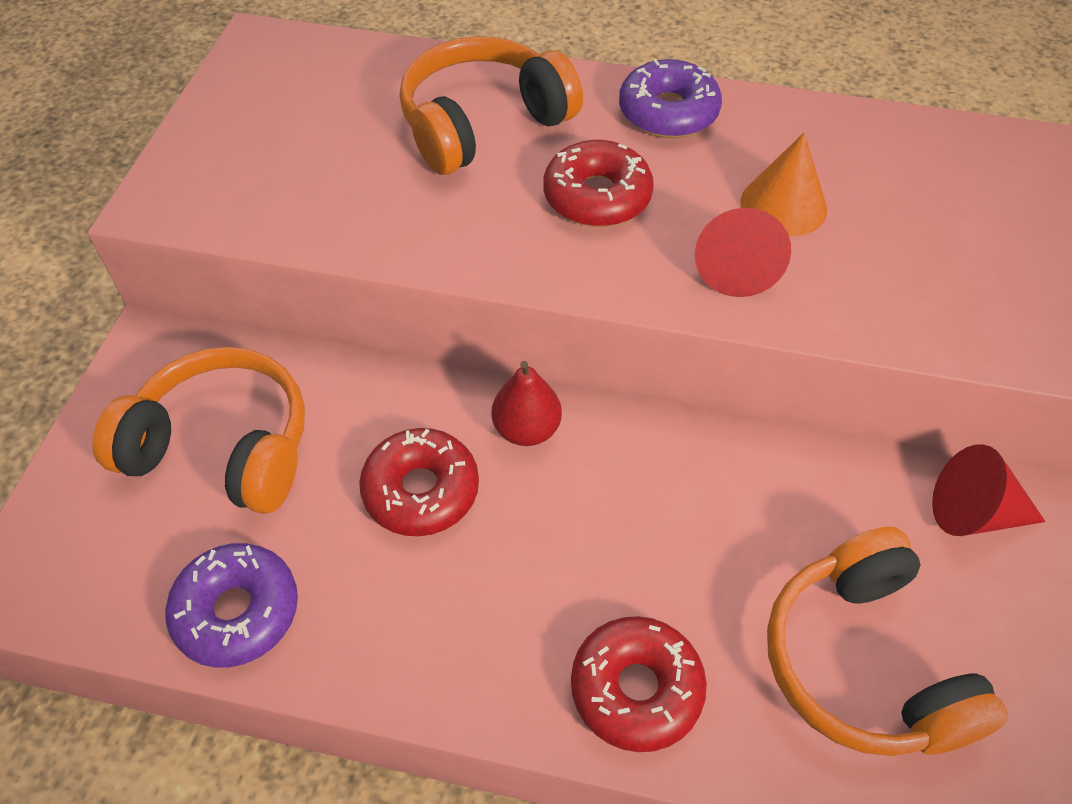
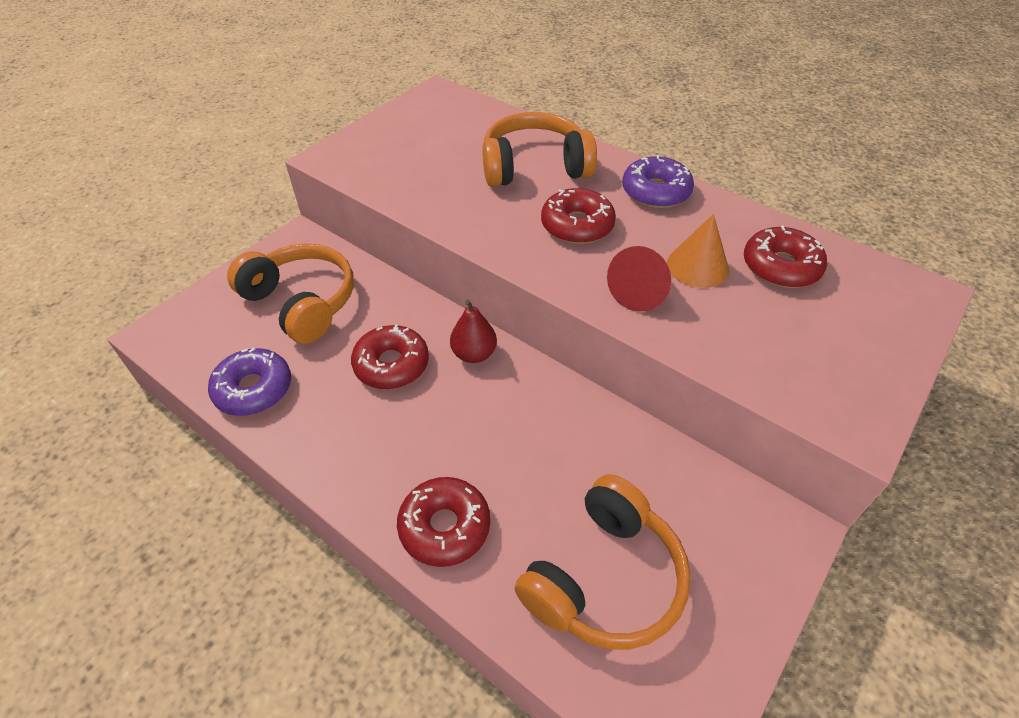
camera: 25 degrees right, 5 degrees down
orange headphones [767,527,1008,756] -> orange headphones turned 150 degrees counterclockwise [515,474,691,650]
red cone [932,444,1046,536] -> none
none -> red donut [744,226,827,288]

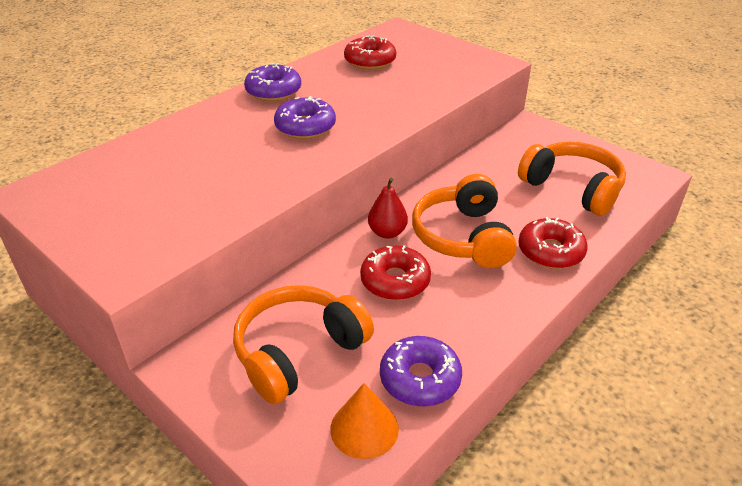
camera: 85 degrees left, 10 degrees down
orange headphones [482,112,597,187] -> orange headphones moved to [412,174,517,268]
red donut [541,188,616,244] -> purple donut [274,96,336,139]
red cone [607,246,671,311] -> none
orange cone [667,214,729,288] -> orange cone moved to [330,383,399,459]

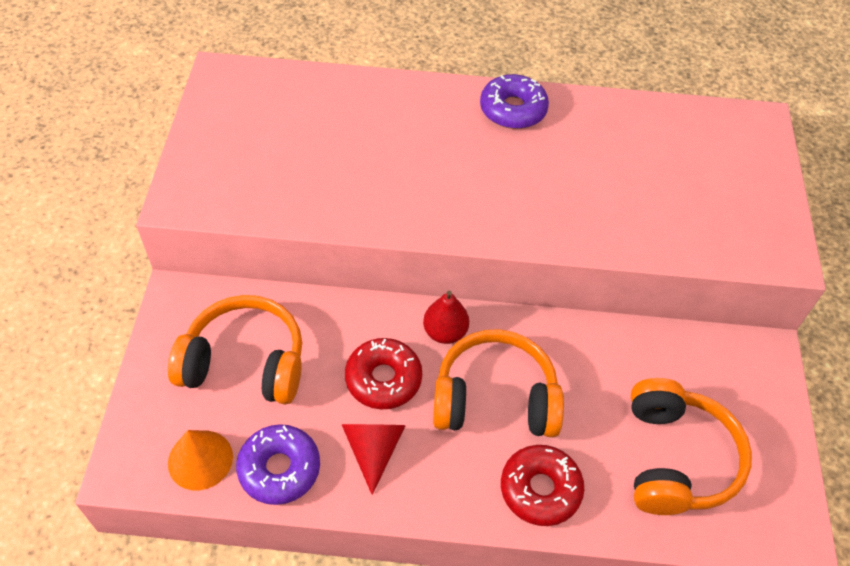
camera: 50 degrees right, 15 degrees up
purple donut [274,96,336,139] -> none
red donut [344,35,396,70] -> none
orange headphones [412,174,517,268] -> orange headphones turned 45 degrees clockwise [433,329,564,437]
none -> red cone [341,424,406,495]

